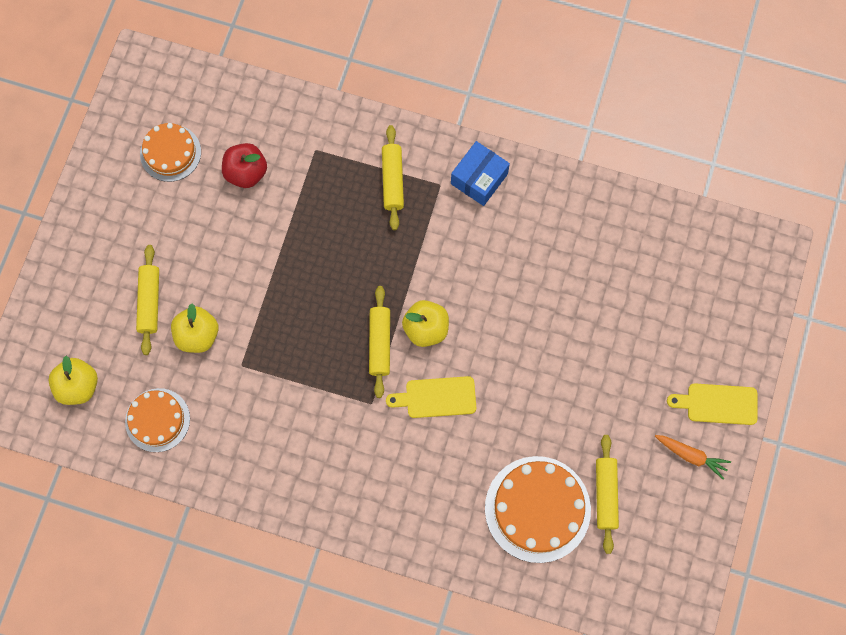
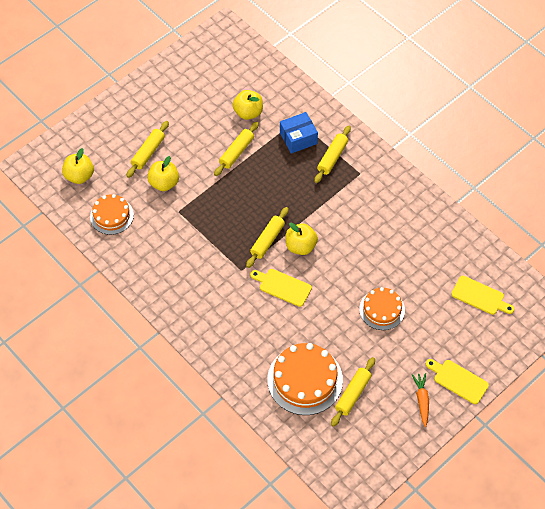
camera: 30 degrees right, 15 degrees down
orange cake [140,123,201,182] -> orange cake moved to [359,287,405,330]
red apple [222,143,267,188] -> yellow apple [233,90,263,120]
blue box [451,141,510,206] -> blue box moved to [280,112,318,154]
orange carrot [655,435,731,480] -> orange carrot turned 150 degrees counterclockwise [412,373,429,427]
none -> yellow rolling pin [214,122,259,176]
none -> yellow cutting board [451,276,514,315]

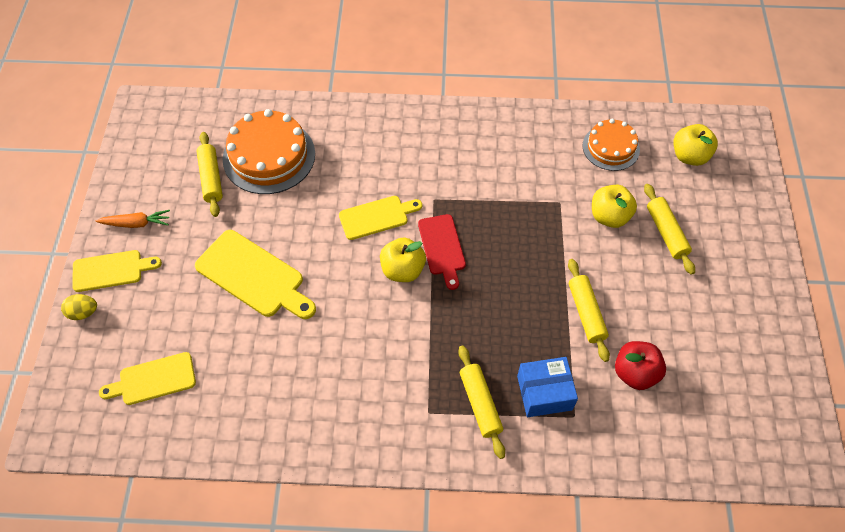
camera: 135 degrees right, 0 degrees up
yellow apple [233,90,263,120] -> red apple [615,341,666,390]
yellow rolling pin [246,207,289,268] -> red cutting board [418,214,466,290]
blue box [280,112,318,154] -> blue box turned 60 degrees clockwise [517,357,578,417]
orange cake [359,287,405,330] -> yellow cutting board [195,230,316,319]
orange carrot [412,373,429,427] -> orange carrot turned 45 degrees counterclockwise [96,210,170,228]
none -> yellow egg [61,294,97,320]

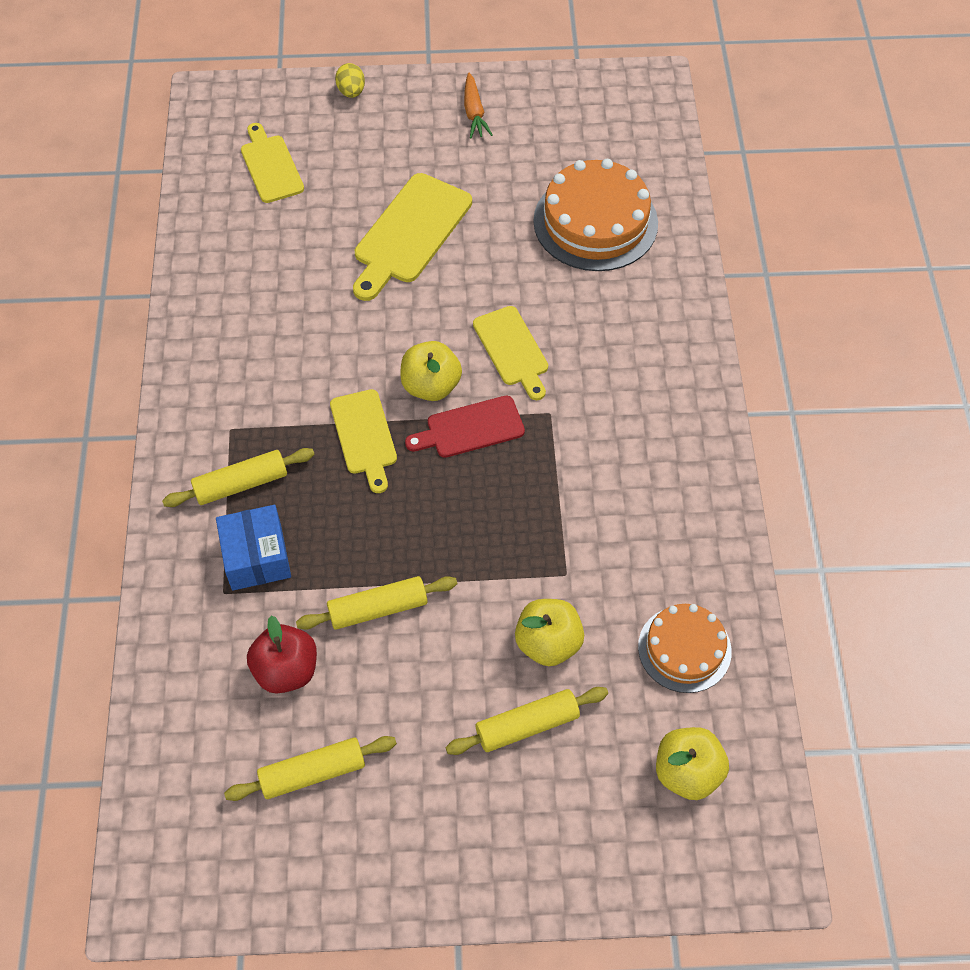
camera: 85 degrees right, 0 degrees up
yellow cutting board [72,250,162,292] -> yellow cutting board moved to [330,389,397,493]
yellow rolling pin [197,132,223,217] -> yellow rolling pin moved to [224,736,397,801]

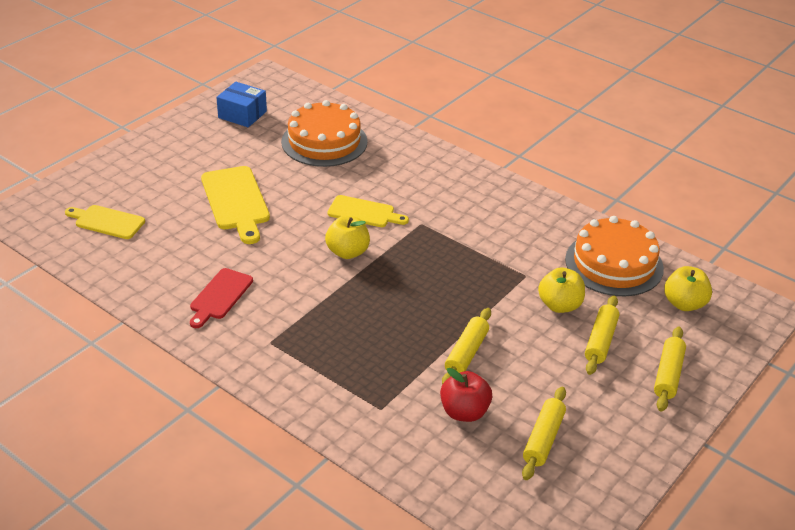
camera: 50 degrees left, 20 degrees down
yellow rolling pin [162,448,315,507] -> yellow rolling pin moved to [654,327,686,412]
blue box [216,505,291,590] -> blue box moved to [216,82,267,127]
yellow cutting board [330,389,397,493] -> none
yellow egg [335,63,365,98] -> none
red cutting board [405,396,525,458] -> red cutting board moved to [190,268,253,328]
orange carrot [464,73,493,138] -> none
orange cake [638,604,732,693] -> orange cake [565,216,664,296], size x1.61

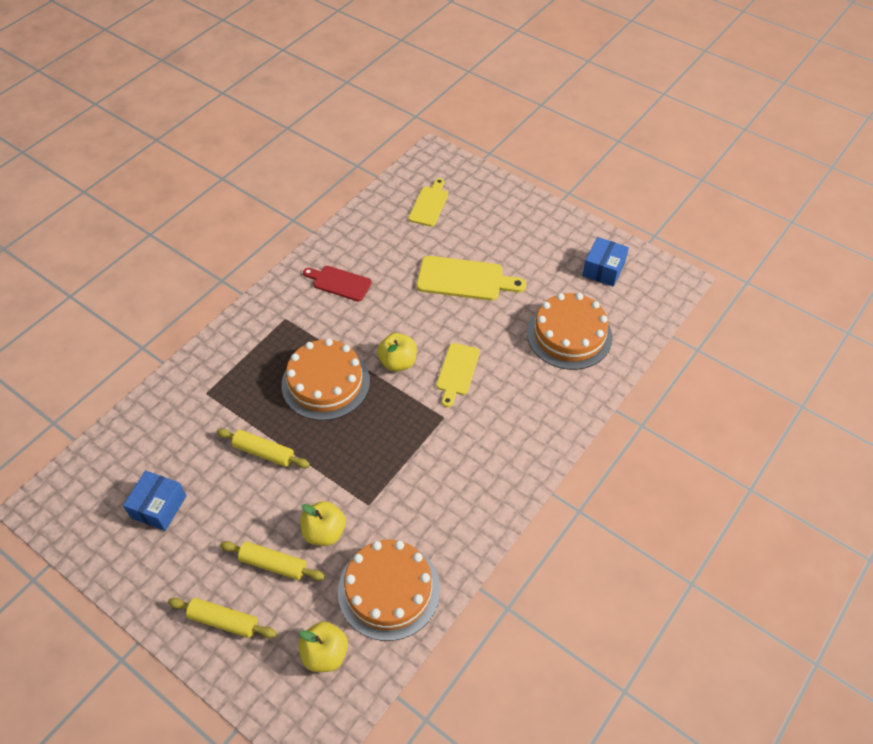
camera: 90 degrees right, 15 degrees up
yellow cutting board [201,166,270,244] -> yellow cutting board turned 150 degrees counterclockwise [417,256,526,301]
red apple [440,368,492,422] -> none
yellow rolling pin [522,387,566,480] -> blue box [123,470,186,531]
none -> orange cake [282,338,370,421]

